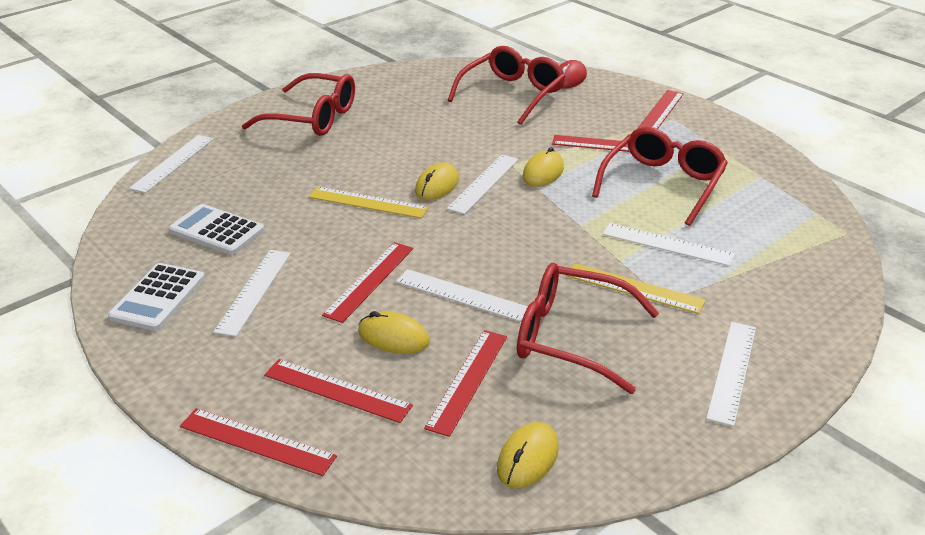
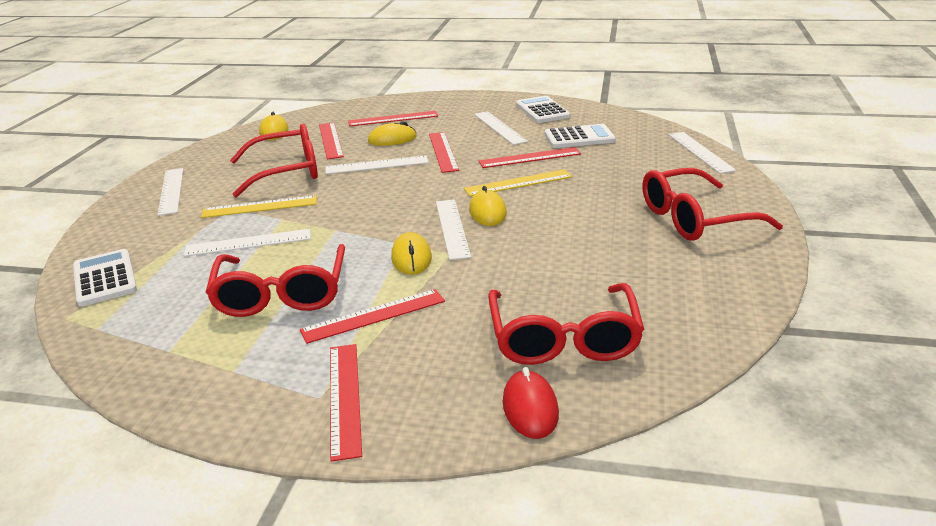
camera: 145 degrees right, 5 degrees down
red ruler [180,408,337,476] -> red ruler moved to [479,147,581,168]
none -> white calculator [73,249,137,307]

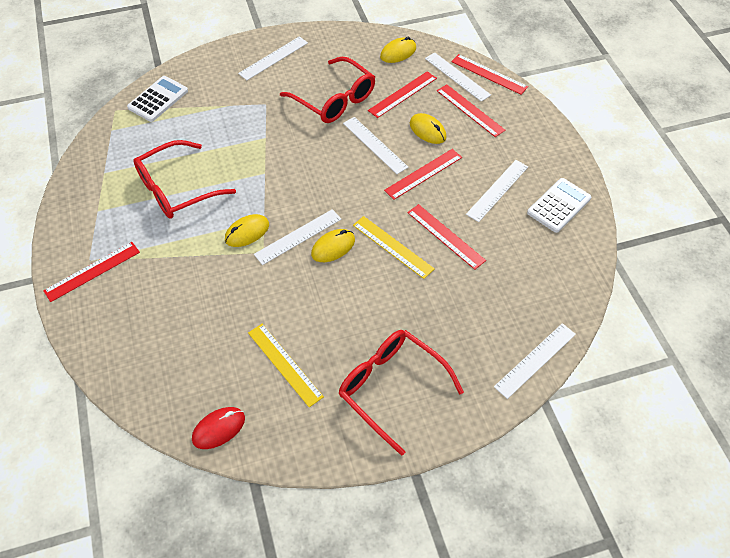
camera: 60 degrees right, 25 degrees up
white ruler [184,229,311,257] -> white ruler moved to [425,52,491,102]
yellow ruler [201,195,317,218] -> yellow ruler moved to [248,324,324,407]
red ruler [300,289,445,344] -> red ruler moved to [451,54,528,95]
red glasses [488,283,644,365] -> none
red mouse [503,367,559,439] -> red mouse moved to [192,407,245,449]
white calculator [545,124,616,148] -> none

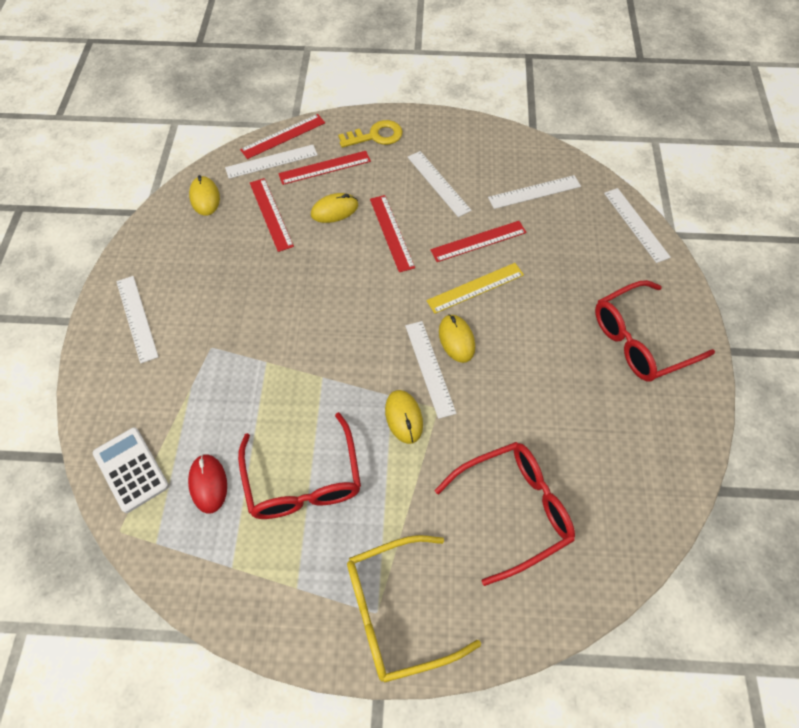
camera: 70 degrees left, 5 degrees up
red ruler [43,242,140,302] -> yellow glasses [347,535,481,683]
red mouse [192,407,245,449] -> red mouse moved to [188,454,227,514]
yellow ruler [248,324,324,407] -> none
red glasses [280,57,375,123] -> red glasses moved to [435,442,575,586]
white ruler [343,117,408,174] -> white ruler moved to [488,175,581,209]
white calculator [527,178,591,233] -> none
none -> yellow key [338,120,403,148]

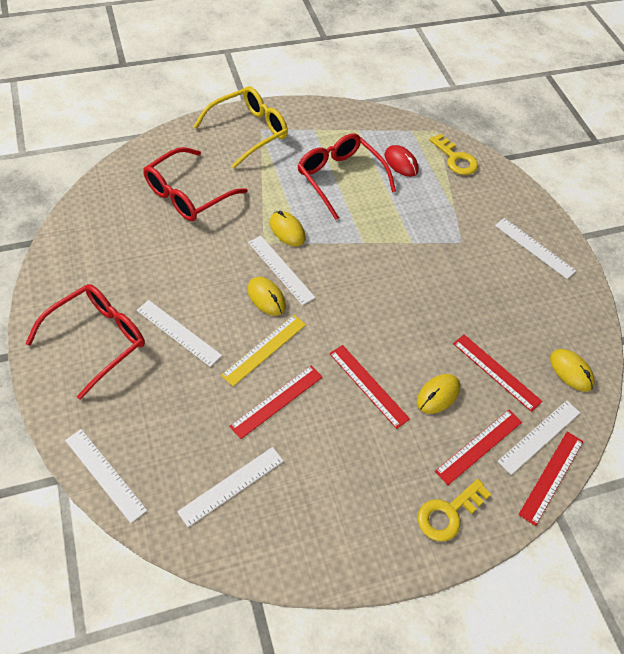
camera: 155 degrees right, 5 degrees down
white calculator [93,427,169,513] -> yellow key [429,134,478,175]
white ruler [408,151,472,217] -> white ruler moved to [137,300,222,367]

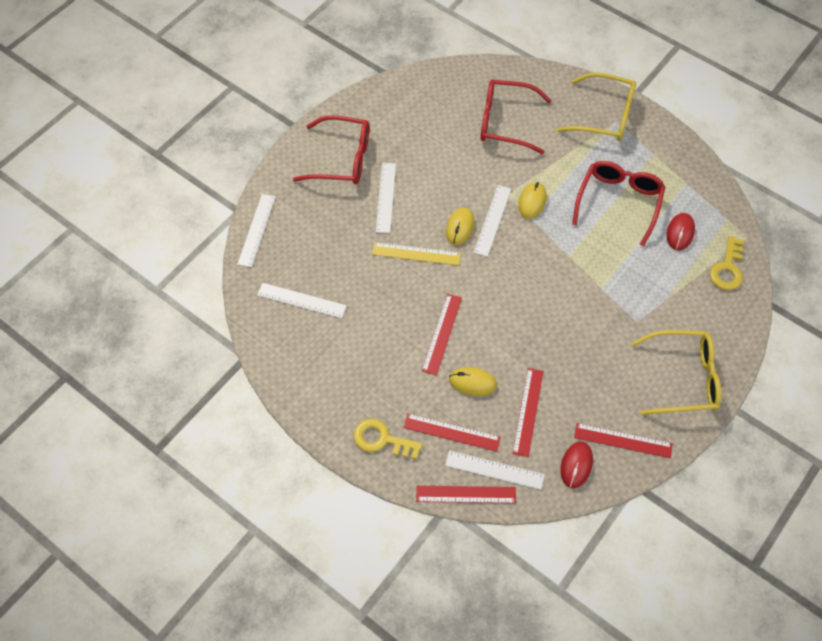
camera: 60 degrees right, 5 degrees up
red ruler [229,366,323,439] -> red ruler moved to [574,423,673,458]
white ruler [495,218,576,279] -> yellow glasses [631,330,722,415]
yellow mouse [550,349,595,392] -> red mouse [560,441,593,488]

